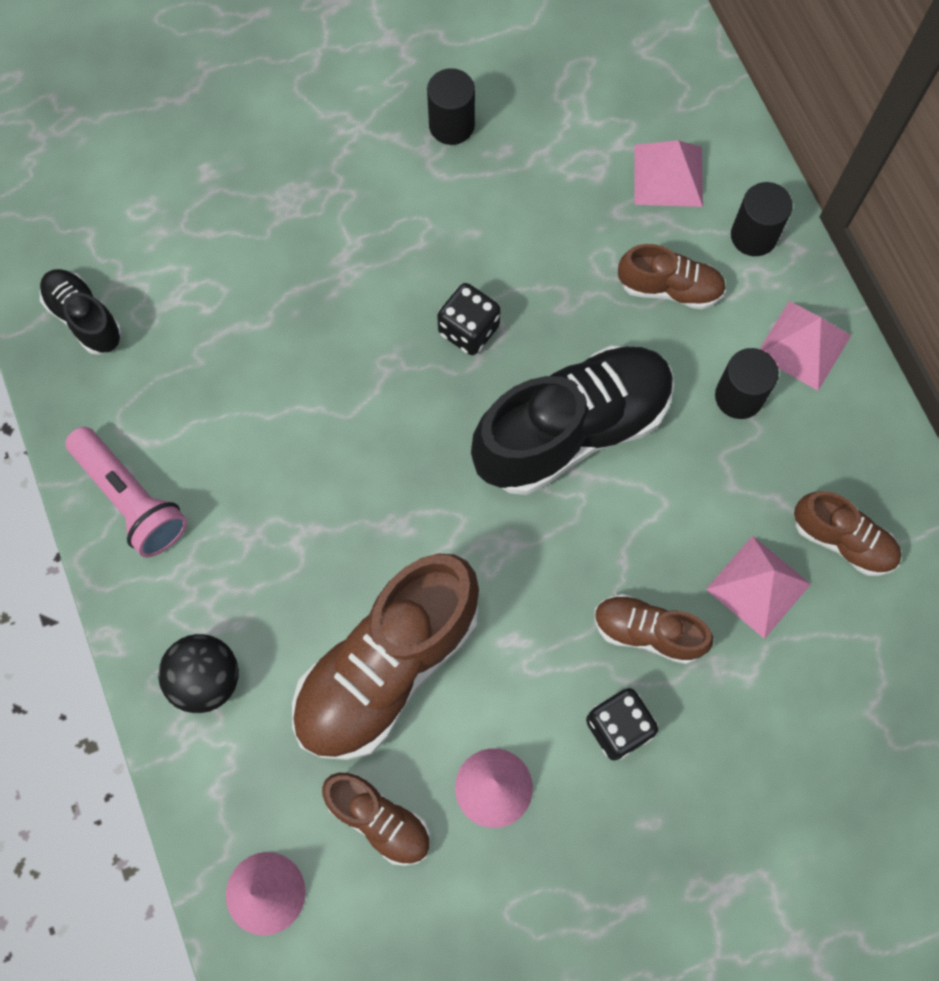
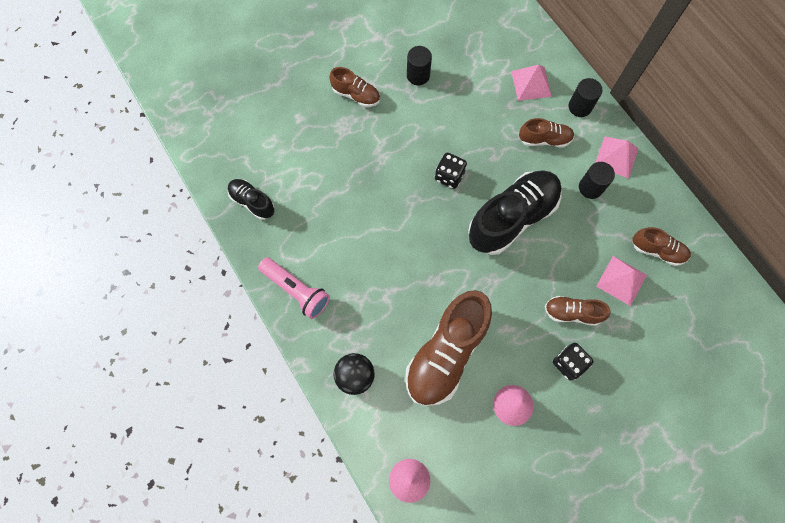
camera: 10 degrees left, 0 degrees up
brown shoe [322,773,430,866] -> brown shoe moved to [329,67,380,107]

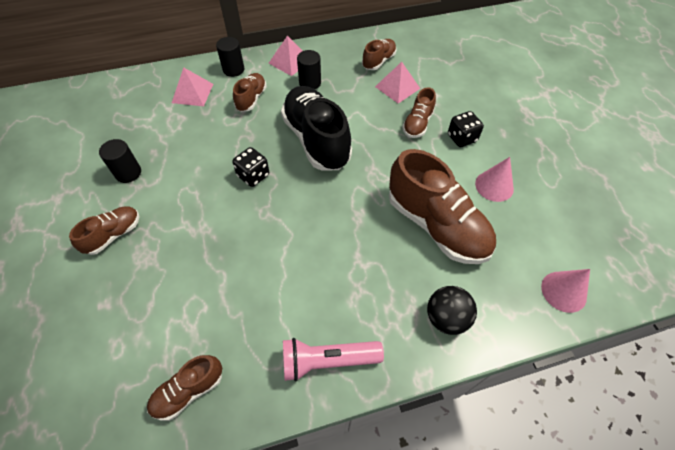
camera: 75 degrees left, 15 degrees down
black shoe [228,179,275,220] -> brown shoe [147,355,222,421]
pink flashlight [258,257,330,319] -> pink flashlight turned 150 degrees counterclockwise [283,338,384,381]

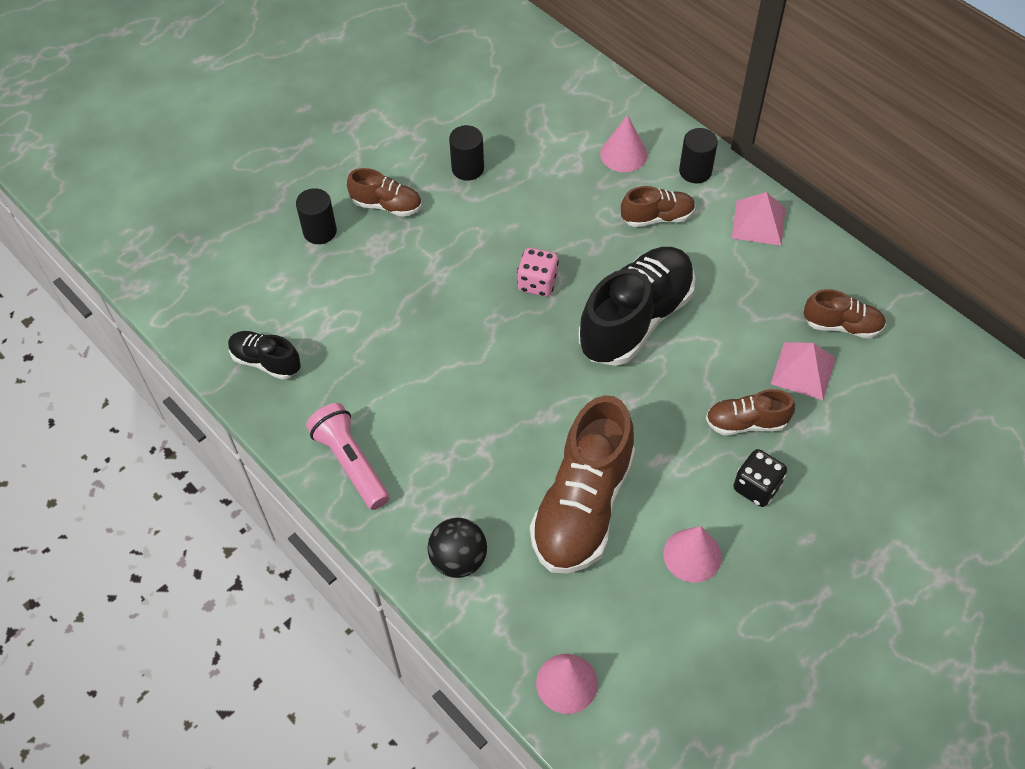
camera: 65 degrees right, 0 degrees up
brown shoe [147,355,222,421] -> black shoe [228,331,301,380]
pink pyramid [172,67,213,106] -> pink cone [600,115,647,172]
black dice [232,147,269,187] -> pink dice [517,248,559,297]
black cylinder [297,50,321,89] -> black cylinder moved to [296,188,337,244]

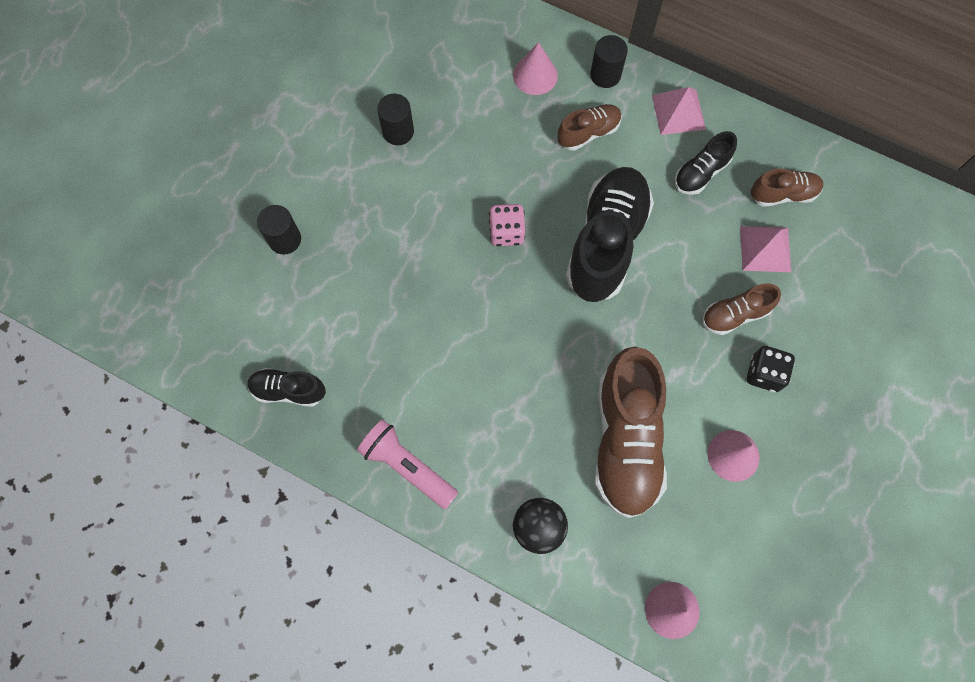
camera: 20 degrees left, 15 degrees up
brown shoe [347,168,422,217] -> none
none -> black shoe [675,131,737,195]

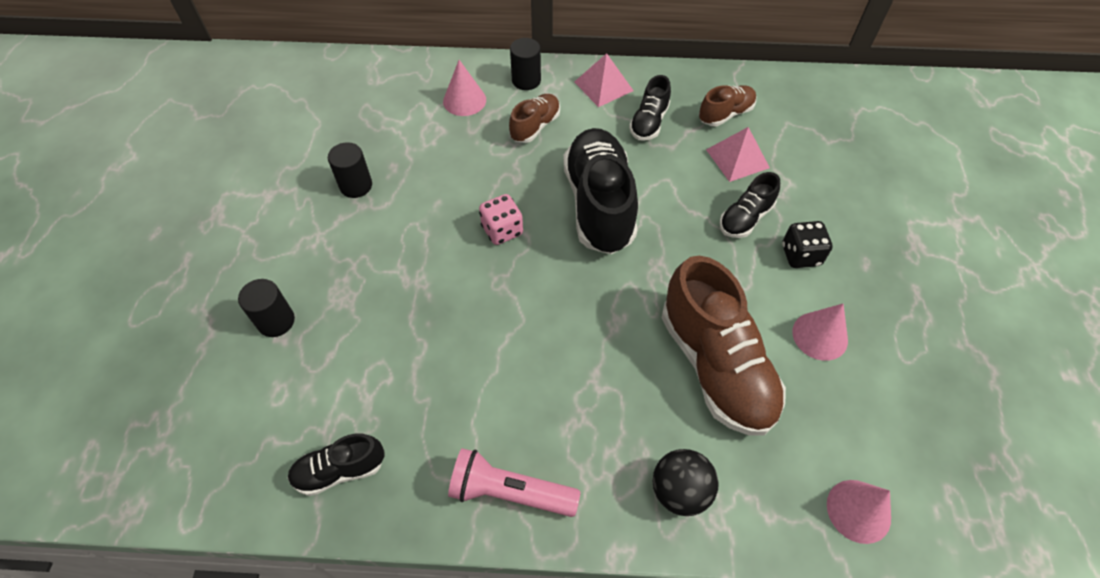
camera: 25 degrees left, 15 degrees down
brown shoe [702,283,781,335] -> black shoe [719,172,780,238]

